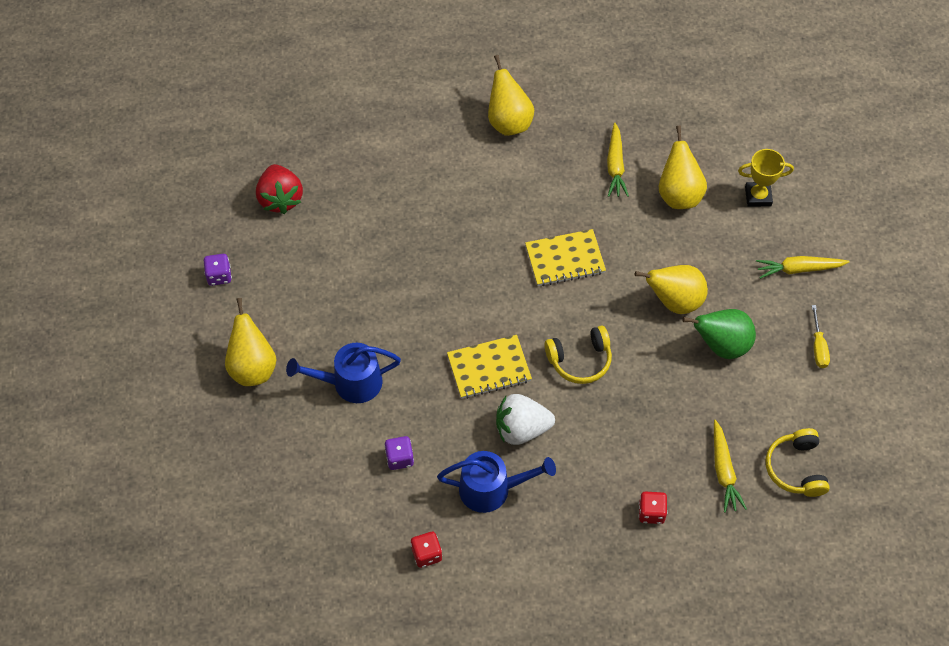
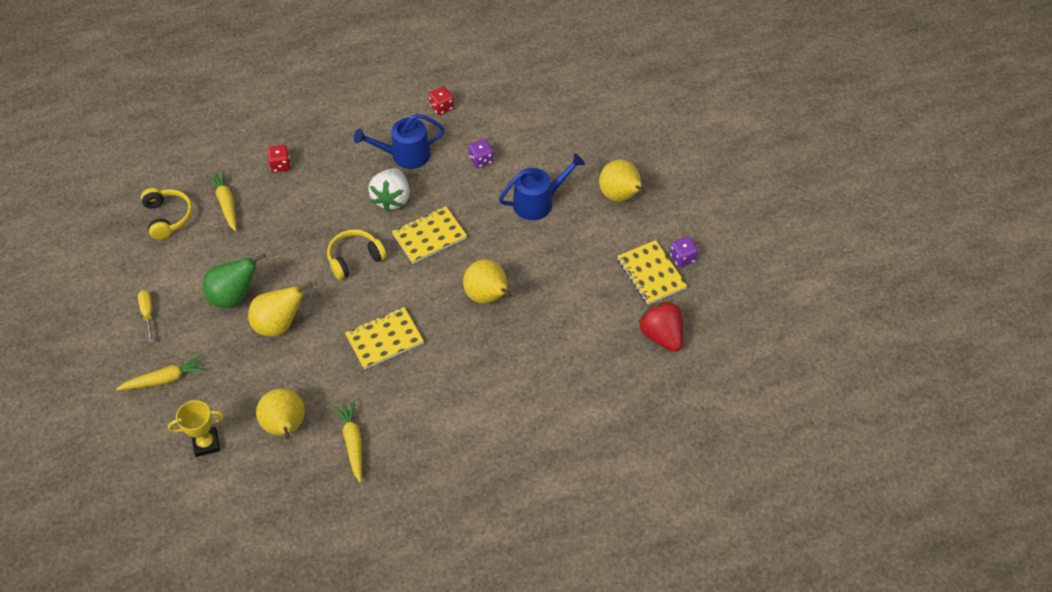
camera: 165 degrees right, 5 degrees down
yellow pear [488,55,534,136] -> yellow pear moved to [463,259,511,304]
white strawberry [496,394,555,445] -> white strawberry turned 120 degrees clockwise [368,168,410,212]
none -> yellow notebook [617,240,687,305]

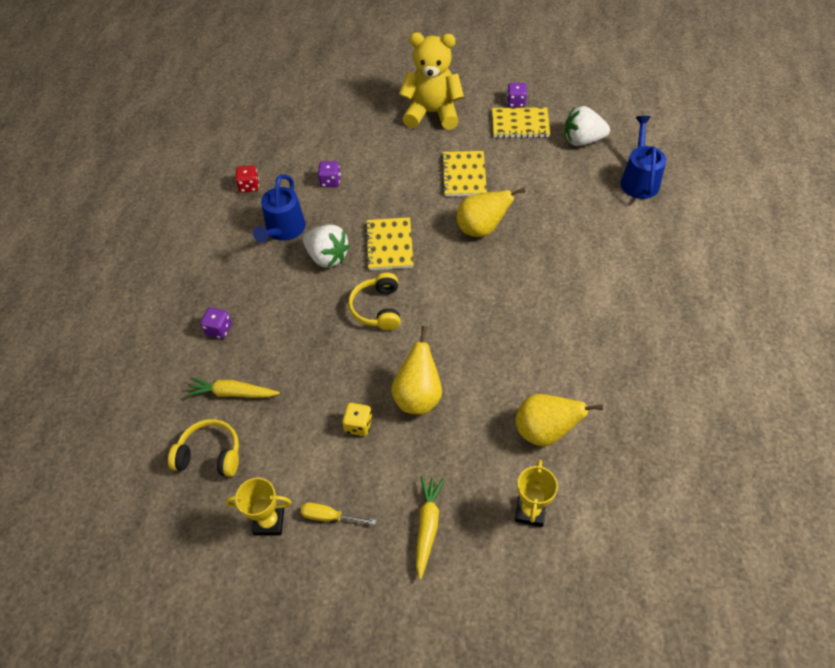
camera: 60 degrees left, 0 degrees up
green pear [203,254,266,308] -> yellow dice [342,403,372,436]
red dice [267,145,291,172] -> purple dice [200,307,232,339]
yellow carrot [334,401,362,483] -> none
yellow notebook [345,307,424,370] -> yellow notebook moved to [441,151,487,196]
blue watering can [499,153,585,220] -> blue watering can moved to [621,116,666,199]
yellow pear [599,159,645,202] -> yellow teddy bear [399,33,464,130]
red strawberry [638,300,683,352] -> white strawberry [565,106,610,146]
none -> yellow trophy [225,478,291,536]

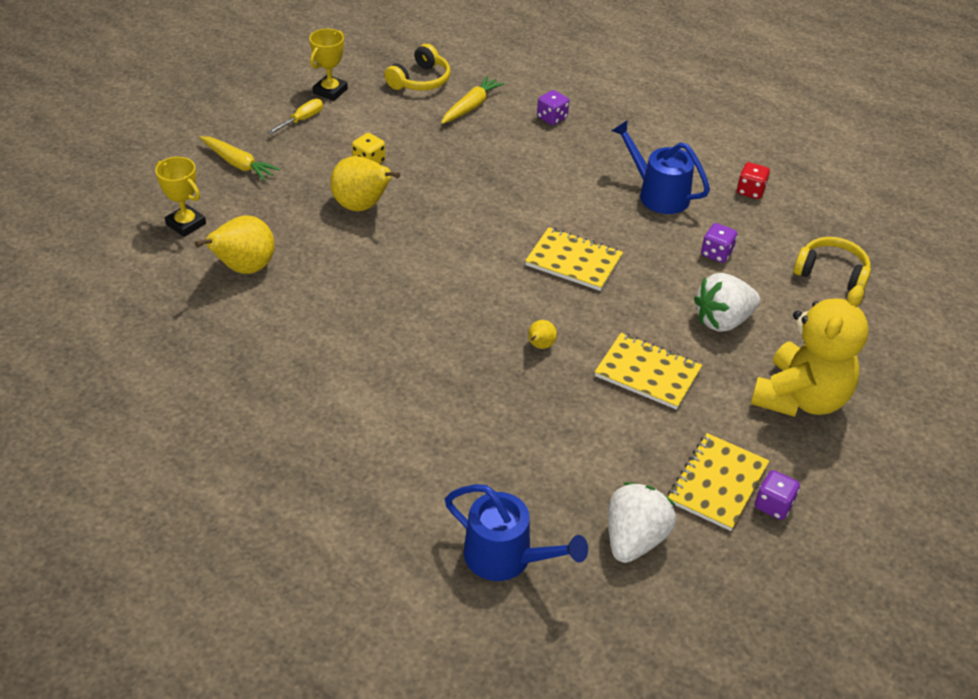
camera: 115 degrees right, 10 degrees down
white strawberry [303,225,350,268] -> white strawberry moved to [694,273,760,332]
yellow headphones [348,273,401,330] -> yellow headphones moved to [794,237,871,291]
yellow pear [456,188,525,237] -> yellow pear [528,320,557,349], size x0.48

